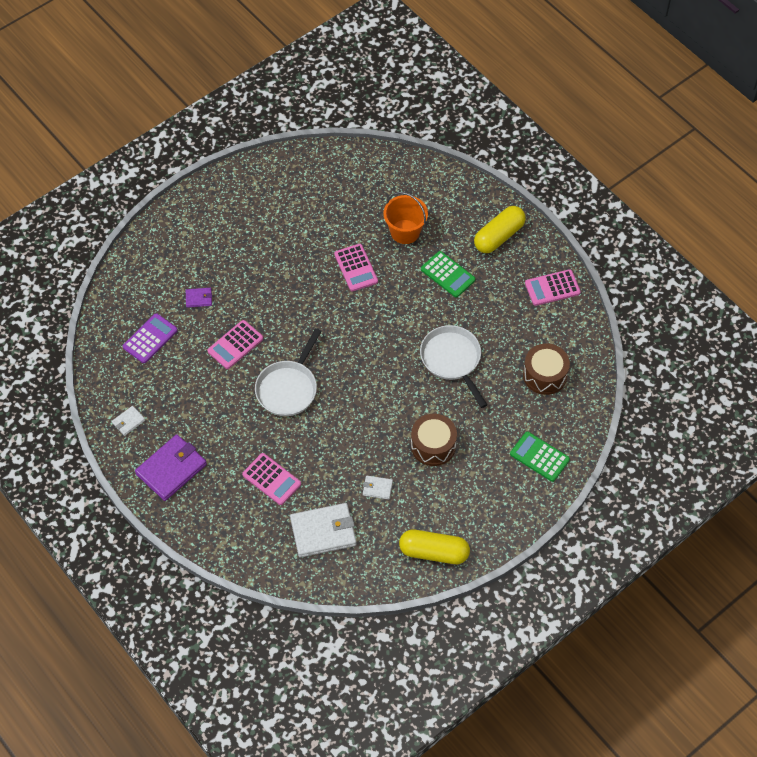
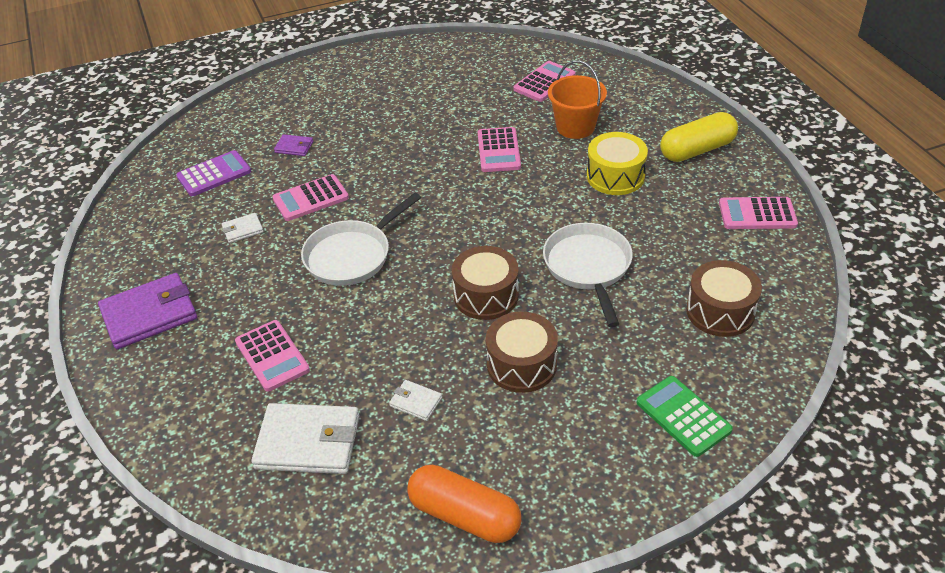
camera: 20 degrees right, 15 degrees down
white wallet [112,406,145,436] -> white wallet moved to [221,213,264,243]
yellow capsule [399,529,470,564] -> orange capsule [407,465,521,543]
green calculator [421,251,475,297] -> yellow drum [587,132,648,195]
none -> brown drum [451,246,519,320]
none -> pink calculator [514,61,576,102]

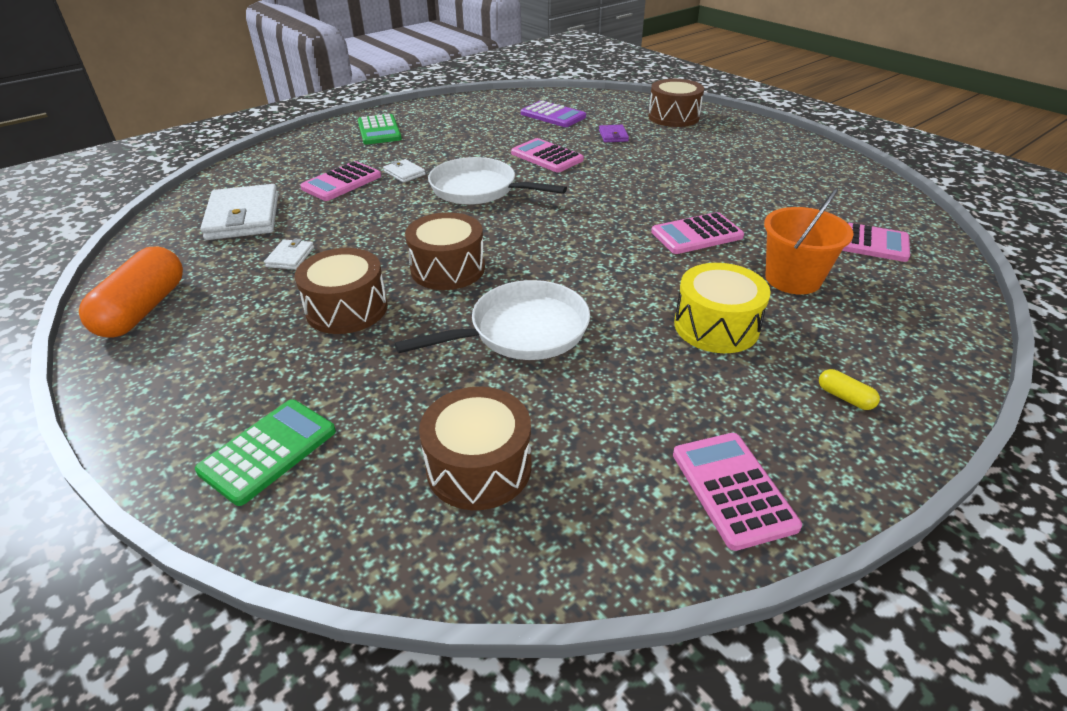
camera: 70 degrees right, 5 degrees down
purple wallet [98,273,197,349] -> green calculator [358,114,402,145]
white wallet [221,213,264,243] -> white wallet moved to [383,159,426,183]
yellow capsule [660,112,738,162] -> yellow capsule [819,369,880,410], size x0.41
none -> brown drum [648,79,704,127]

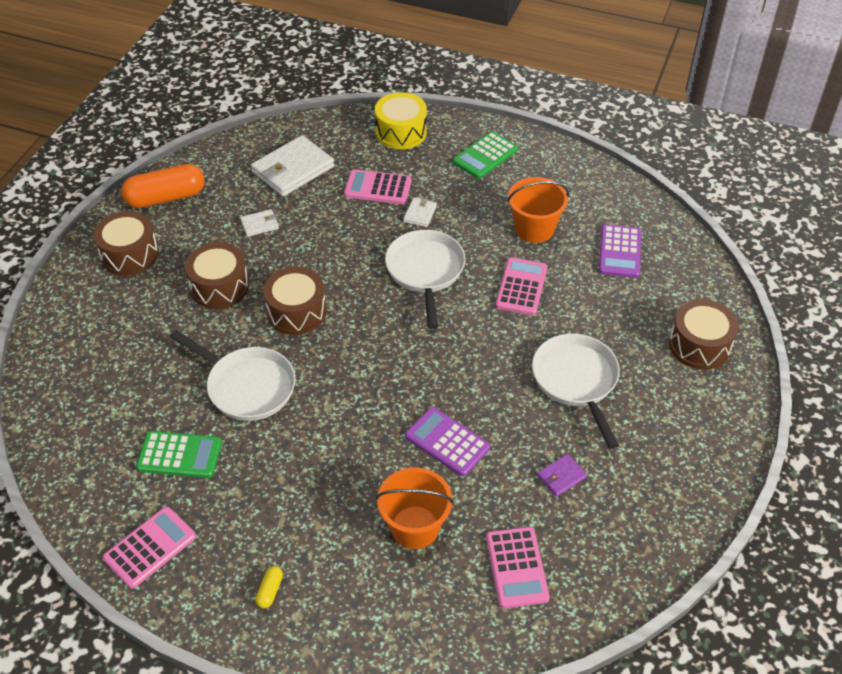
camera: 60 degrees right, 10 degrees up
green calculator [195,399,336,506] -> green calculator moved to [136,431,222,478]
brown drum [419,387,532,510] -> brown drum moved to [93,211,158,276]
purple wallet [599,125,629,143] -> purple wallet moved to [537,454,587,497]
pink calculator [651,212,744,254] -> purple calculator [405,407,490,476]
yellow drum [674,263,771,353] -> yellow drum moved to [375,92,427,149]
none -> orange bucket [507,177,569,243]
none -> white pan [532,334,620,449]

